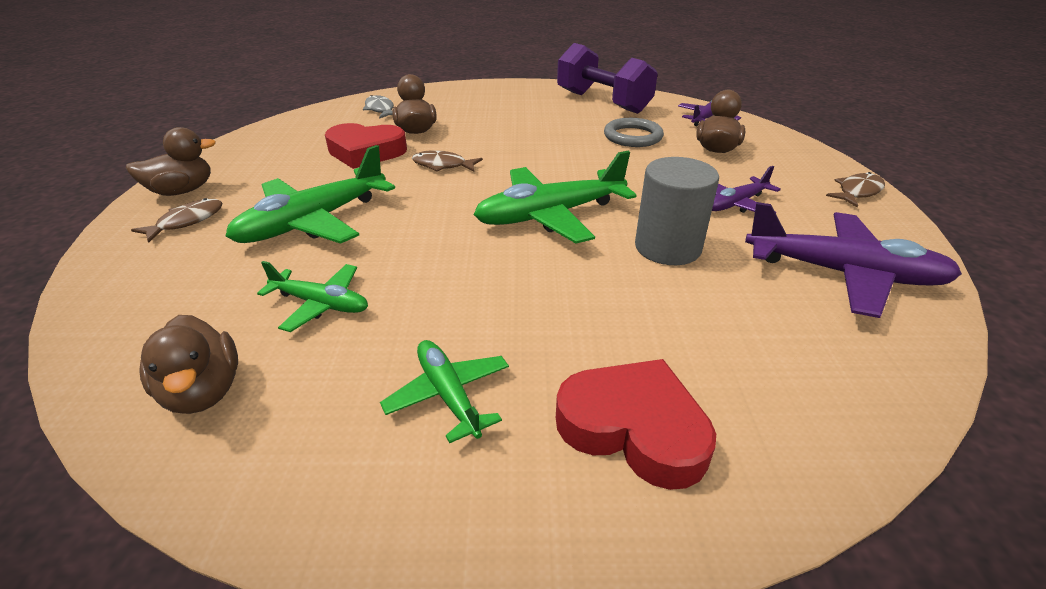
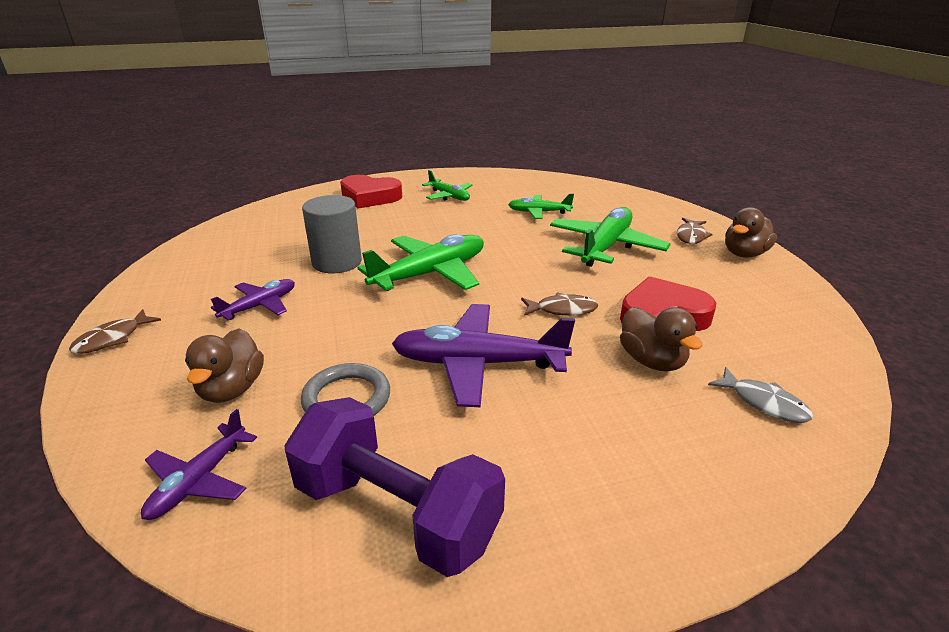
camera: 165 degrees right, 5 degrees down
brown duck [139,315,238,414] -> none
purple plane [745,202,962,318] -> purple plane moved to [392,304,575,407]

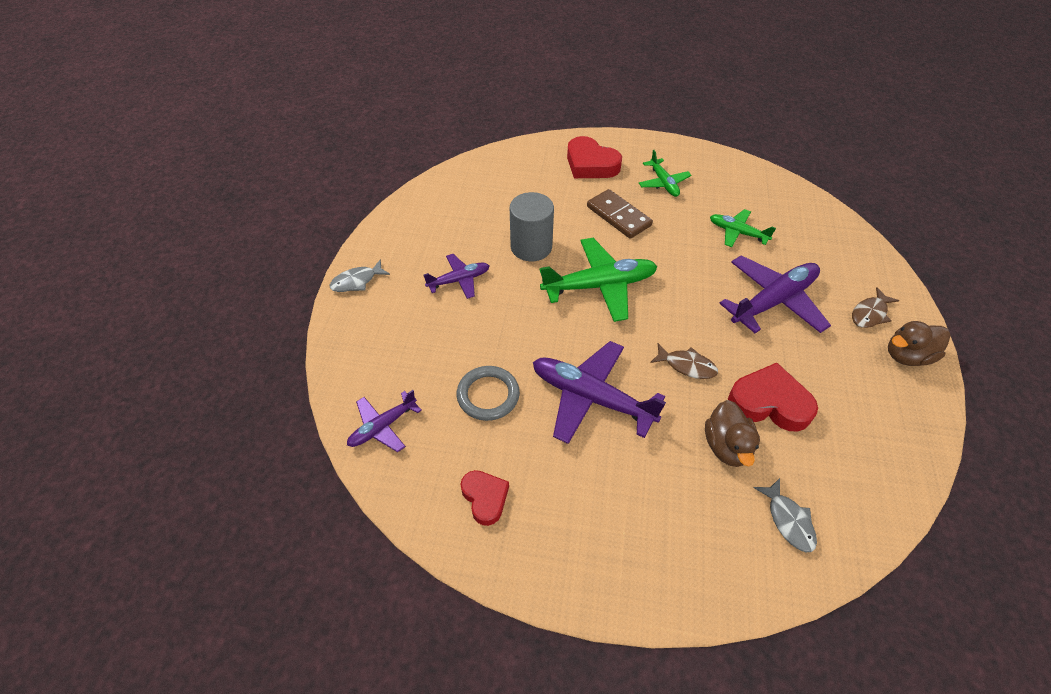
camera: 25 degrees right, 20 degrees up
brown fish [69,309,161,354] -> grey fish [329,259,390,292]
brown duck [185,328,264,403] -> none
purple dumbbell [284,397,505,577] -> red heart [460,470,509,526]
green plane [550,207,670,267] -> purple plane [719,255,831,333]
none -> brown domino [587,189,653,239]

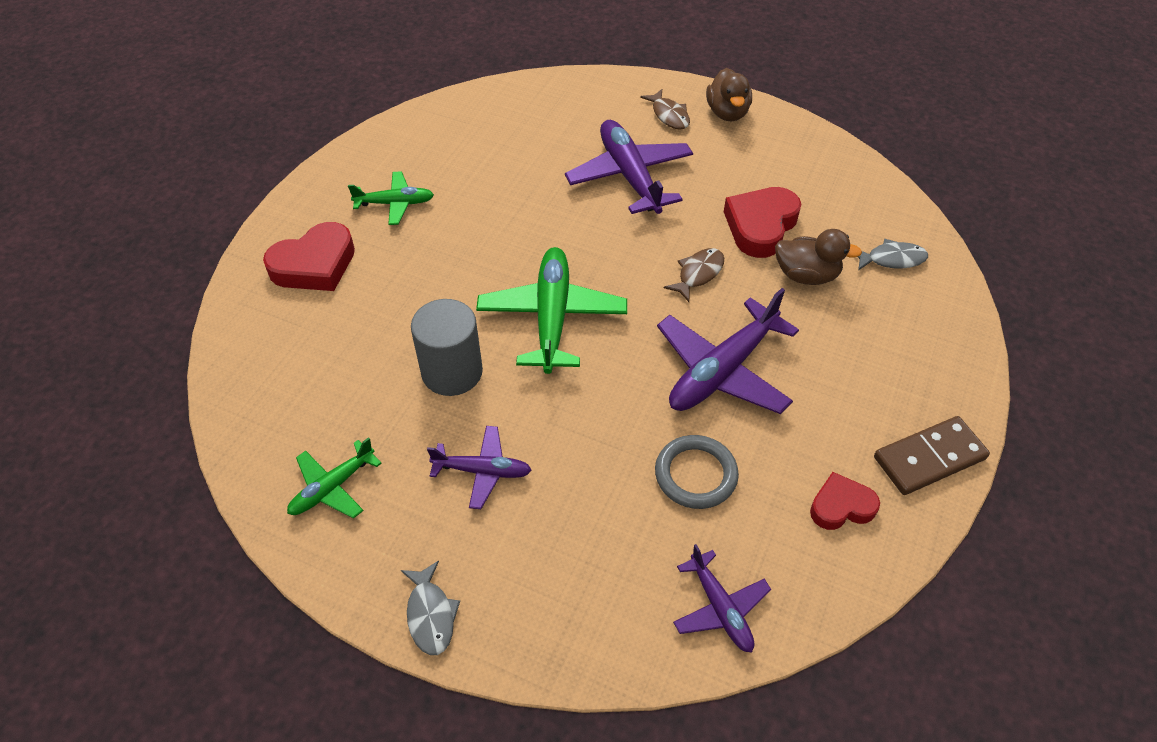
camera: 75 degrees left, 0 degrees up
purple plane [424,254,489,299] -> purple plane turned 105 degrees clockwise [427,426,532,509]
brown domino [587,189,653,239] -> brown domino moved to [874,416,990,495]
green plane [710,209,776,247] -> green plane moved to [287,437,382,518]

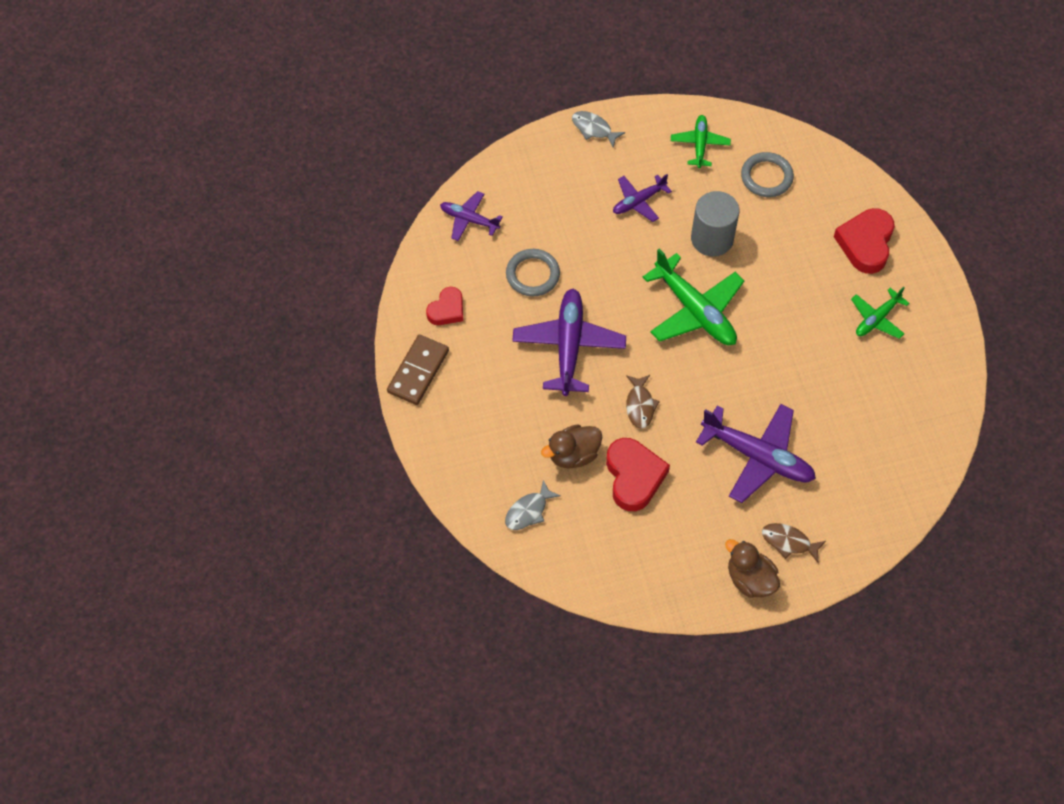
camera: 140 degrees right, 10 degrees up
none -> grey ring [741,152,794,197]

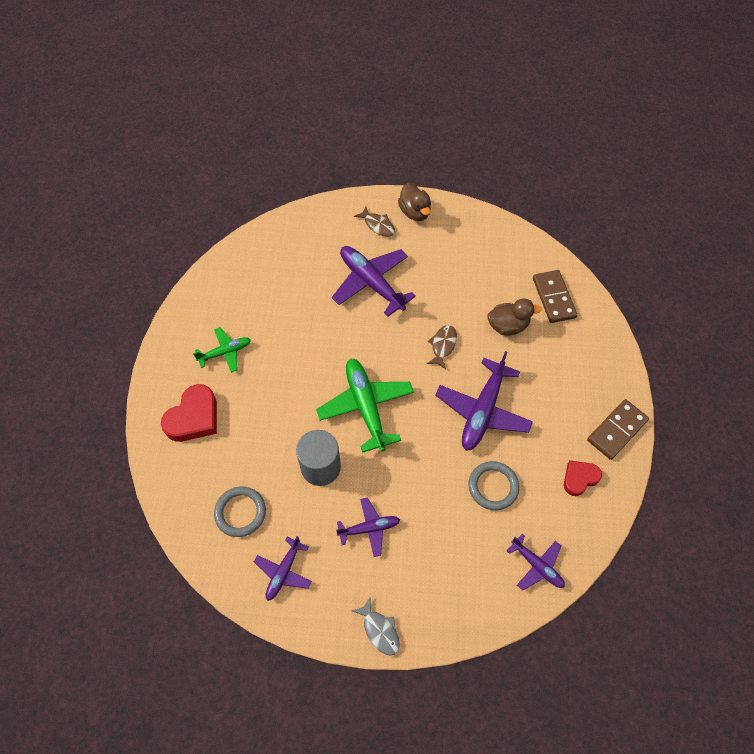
camera: 160 degrees left, 0 degrees up
grey fish [505,480,561,530] -> brown domino [533,270,577,323]
red heart [606,438,670,511] -> none
green plane [671,115,731,168] -> purple plane [254,536,312,601]

